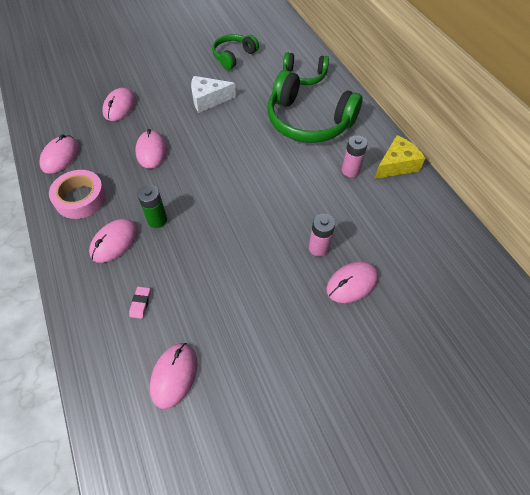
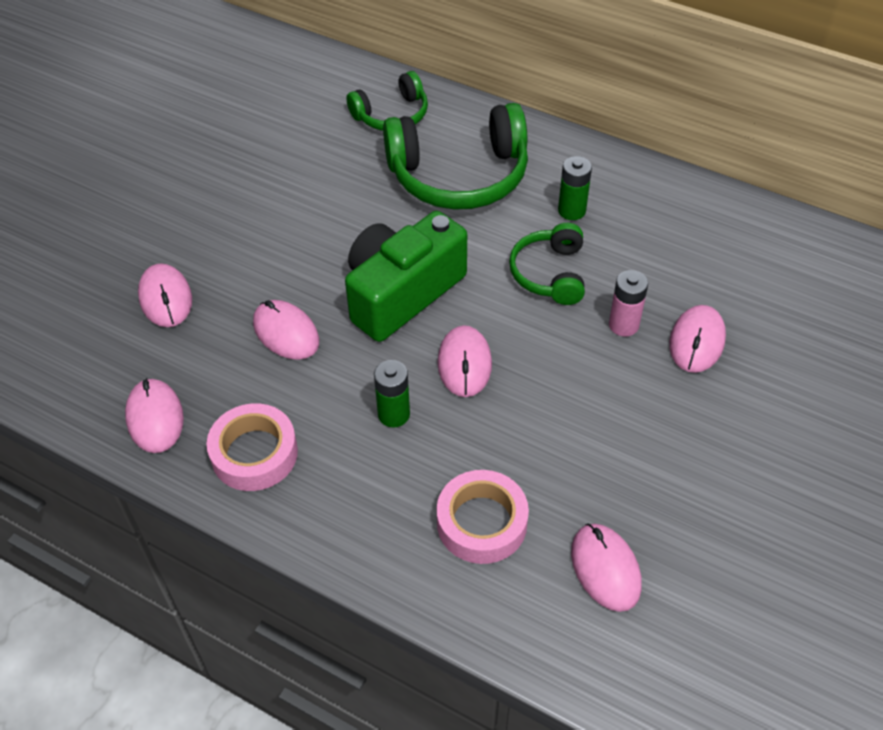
camera: 35 degrees left, 5 degrees down
pink mouse [89,219,138,263] -> pink mouse moved to [437,325,492,397]
pink eraser [129,287,151,319] -> pink tape [437,470,529,564]
white cheese [191,76,236,113] -> none
green headphones [212,34,259,70] -> green headphones moved to [509,223,585,305]
pink battery [342,135,368,177] -> green battery [558,156,592,220]
yellow cheese [374,135,426,179] -> none
none -> green camera [345,211,467,342]

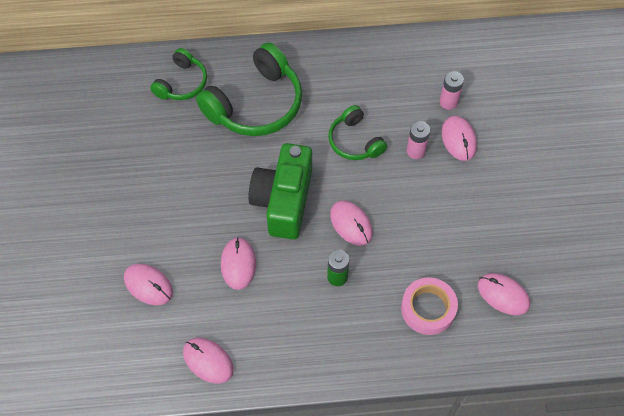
camera: 35 degrees left, 10 degrees up
pink tape [206,403,298,491] -> none
pink mouse [253,300,319,360] -> pink mouse turned 75 degrees clockwise [221,237,256,290]
green battery [558,156,592,220] -> none
none -> pink battery [440,71,464,110]

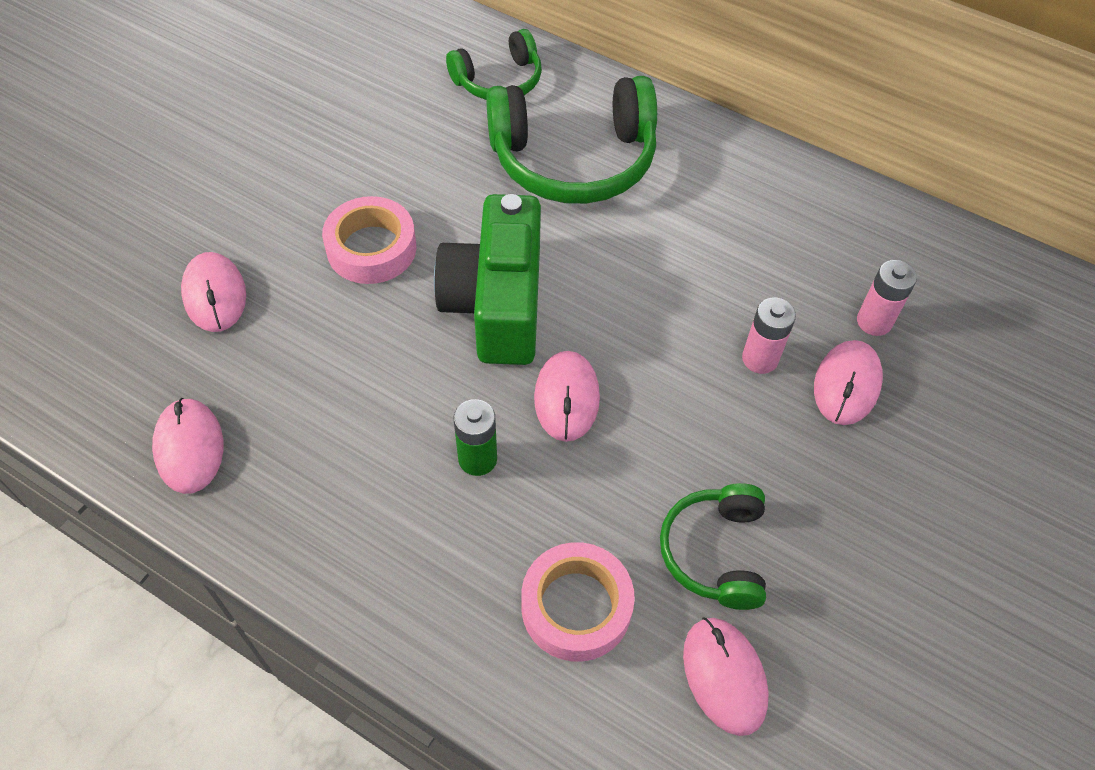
camera: 35 degrees right, 5 degrees down
pink mouse [221,237,256,290] -> none
green camera [248,143,312,240] -> green camera turned 45 degrees counterclockwise [434,194,541,365]
green headphones [328,105,387,160] -> green headphones moved to [660,483,766,610]
none -> pink tape [322,196,416,284]

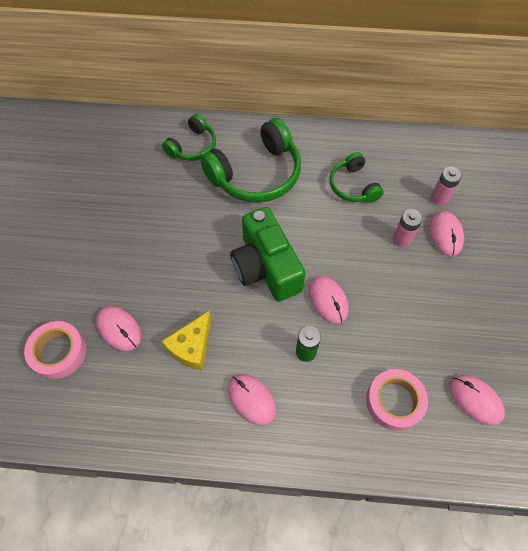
camera: 25 degrees left, 5 degrees up
pink mouse [152,398,223,494] -> pink mouse moved to [228,374,276,426]
pink tape [322,196,416,284] -> pink tape moved to [24,321,86,379]
green headphones [660,483,766,610] -> green headphones moved to [329,152,384,203]
none -> yellow cheese [162,310,212,370]

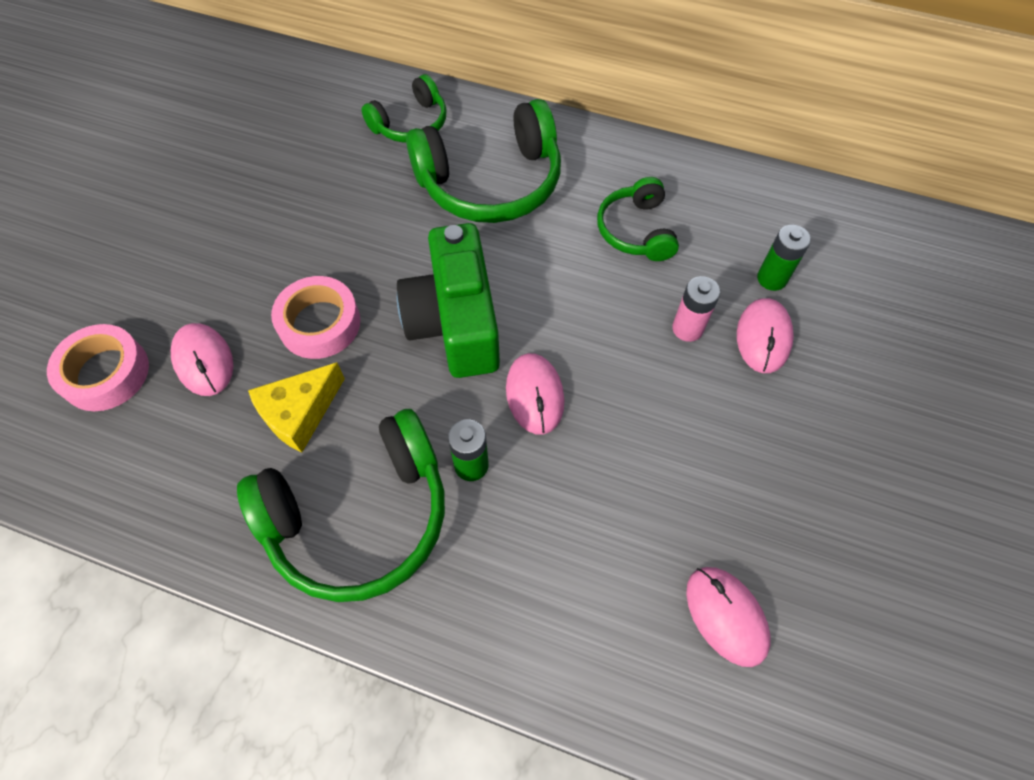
camera: 15 degrees right, 0 degrees up
pink mouse [228,374,276,426] -> green headphones [237,409,445,602]
pink tape [366,369,428,431] -> pink tape moved to [271,276,360,359]
pink battery [431,167,462,206] -> green battery [757,225,811,291]

